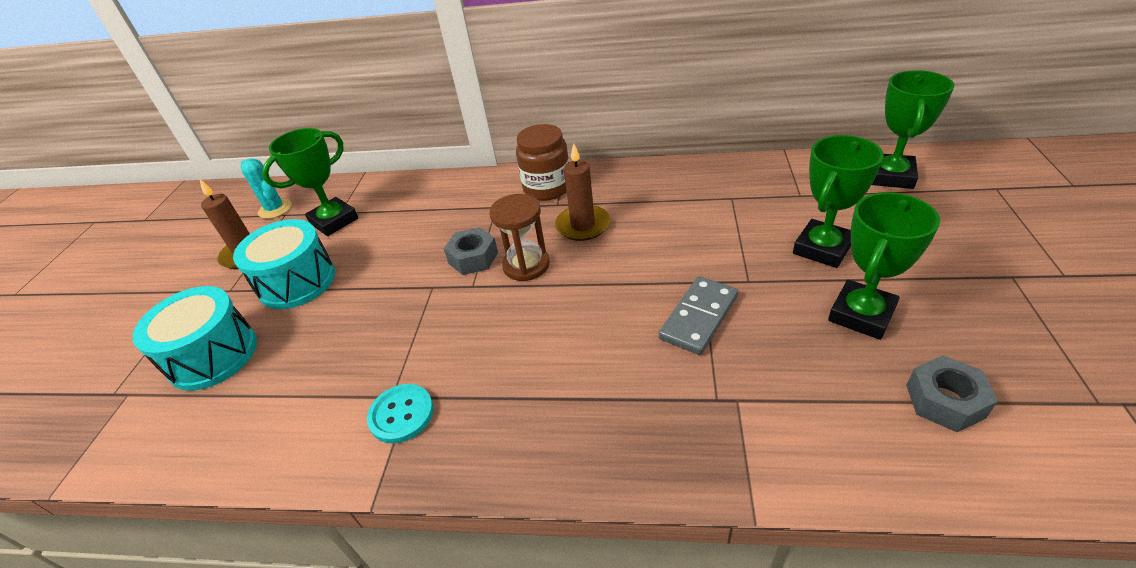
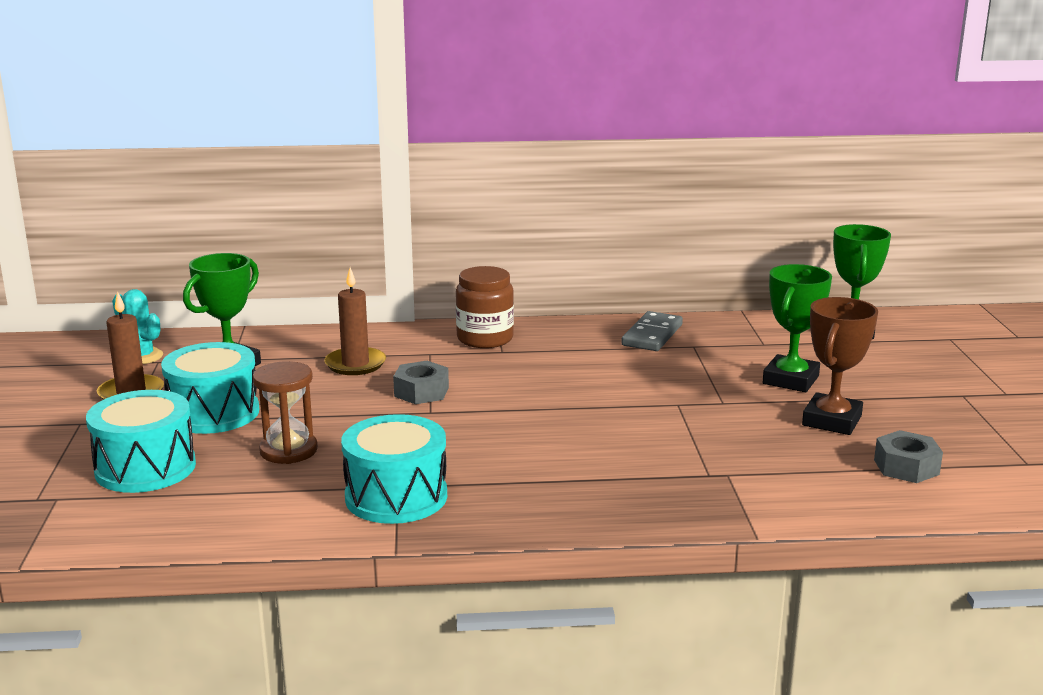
camera: 15 degrees left, 20 degrees down
turquoise button [367,384,434,444] -> turquoise drum [341,414,447,524]
brown hourglass [489,194,550,281] -> brown hourglass moved to [253,361,318,464]
brown candle [555,143,610,241] -> brown candle moved to [324,267,386,375]
grey domino [659,276,738,355] -> grey domino moved to [621,311,683,351]
green trophy [828,192,940,340] -> brown trophy [802,297,878,435]

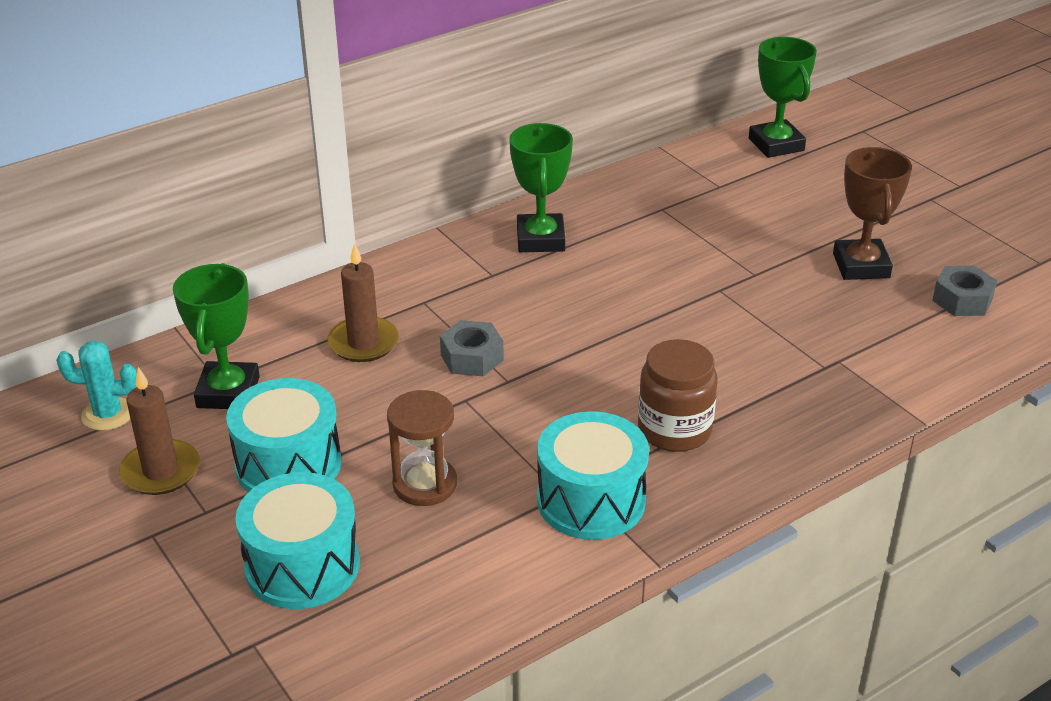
camera: 30 degrees left, 15 degrees up
brown jar [456,266,514,348] -> brown jar moved to [638,339,718,452]
grey domino [621,311,683,351] -> none
green trophy [763,264,832,392] -> green trophy moved to [509,123,573,252]

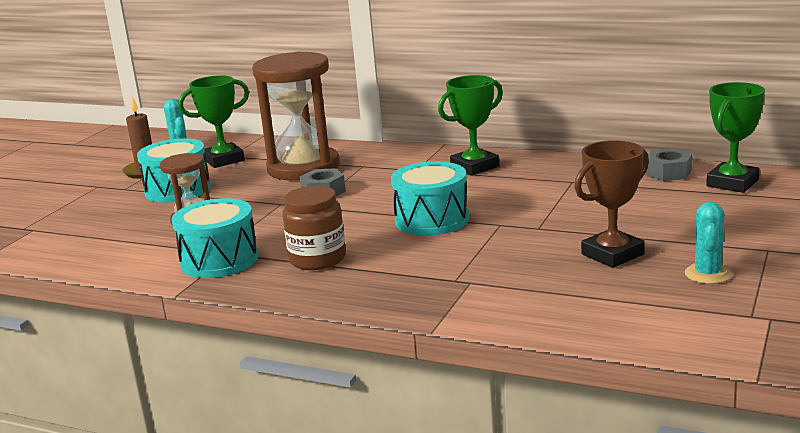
camera: 60 degrees right, 15 degrees down
turquoise drum [235,472,360,609] -> turquoise drum moved to [391,161,469,236]
brown candle [327,243,399,362] -> brown hourglass [252,51,340,181]
grey nut [932,266,997,316] -> grey nut moved to [646,148,692,181]
none -> turquoise cactus [685,202,732,284]

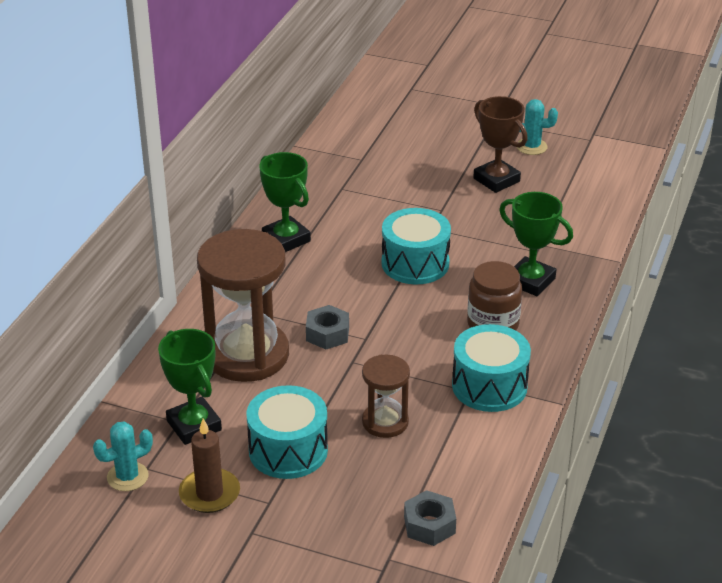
camera: 95 degrees left, 15 degrees up
grey nut [646,148,692,181] -> grey nut moved to [404,490,456,546]
green trophy [706,82,765,193] -> green trophy moved to [499,192,573,296]

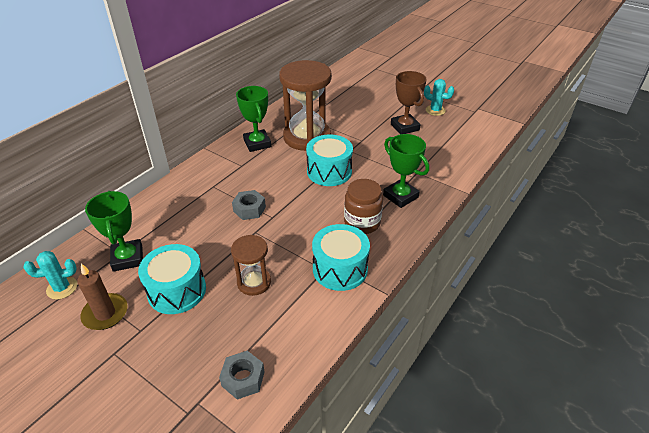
camera: 15 degrees right, 5 degrees up
brown hourglass [197,229,289,382] -> brown hourglass moved to [279,60,332,151]

